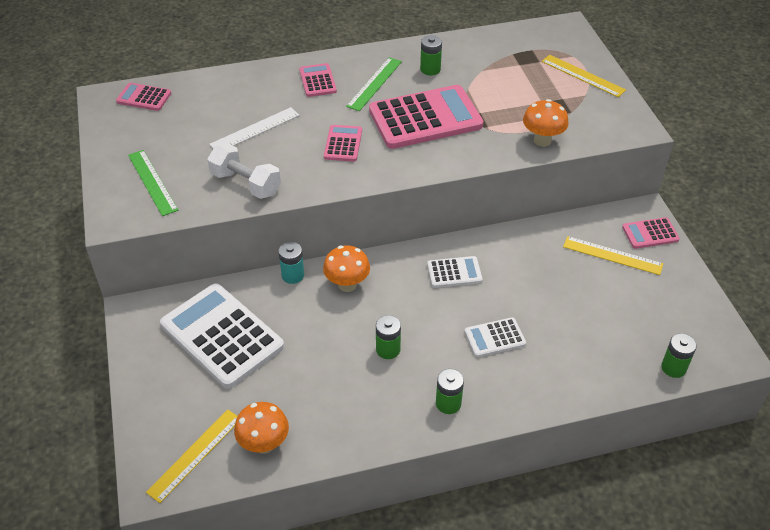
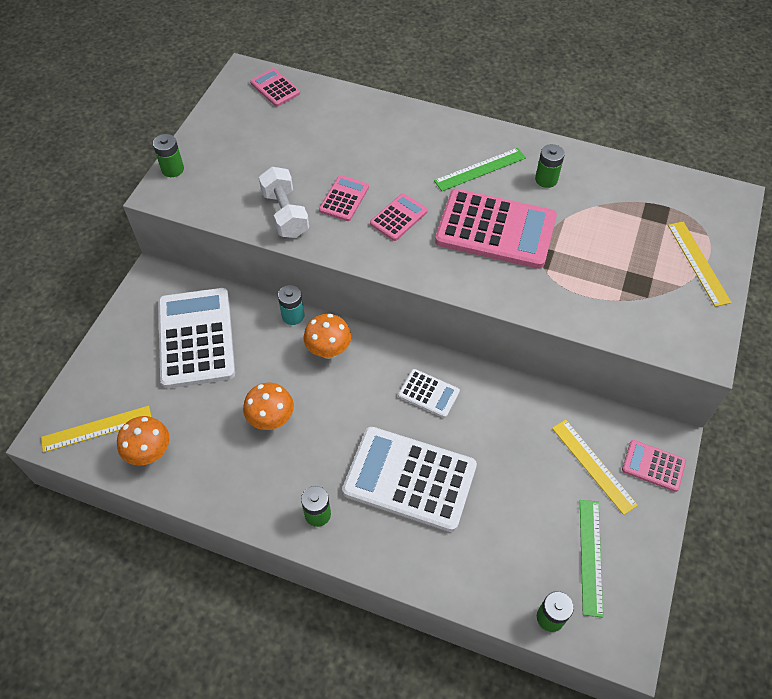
camera: 35 degrees right, 10 degrees up
green ruler [128,150,178,216] -> green ruler moved to [580,500,603,617]
white ruler [209,107,299,148] -> none
pink calculator [299,63,337,97] -> pink calculator moved to [319,175,369,221]
green battery [376,315,401,359] -> green battery moved to [153,134,184,177]
white calculator [465,317,526,357] -> white calculator [342,427,477,532], size x2.08
orange mushroom [523,99,569,147] -> orange mushroom moved to [243,383,294,430]

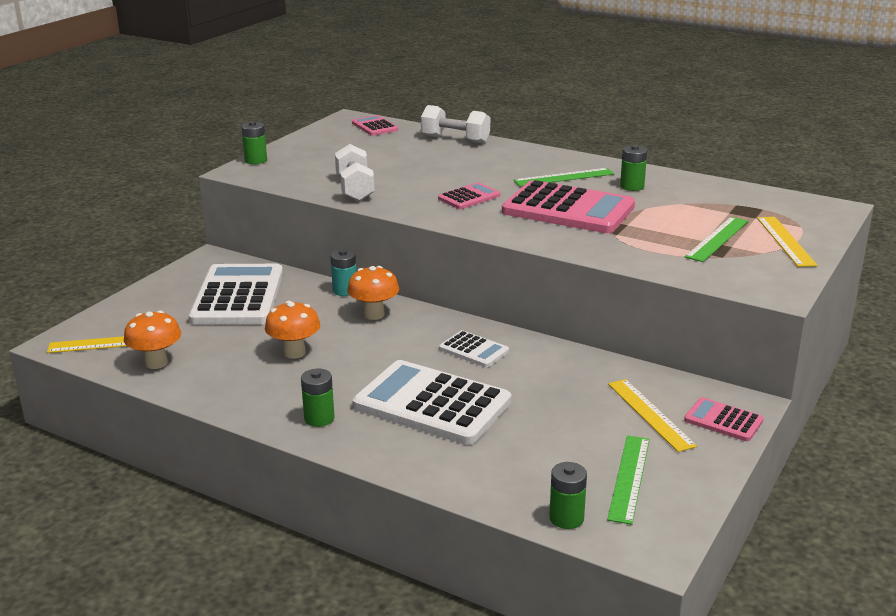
camera: 10 degrees right, 30 degrees down
pink calculator [319,175,369,221] -> none
none -> white dumbbell [421,105,490,143]
none -> green ruler [685,217,748,262]

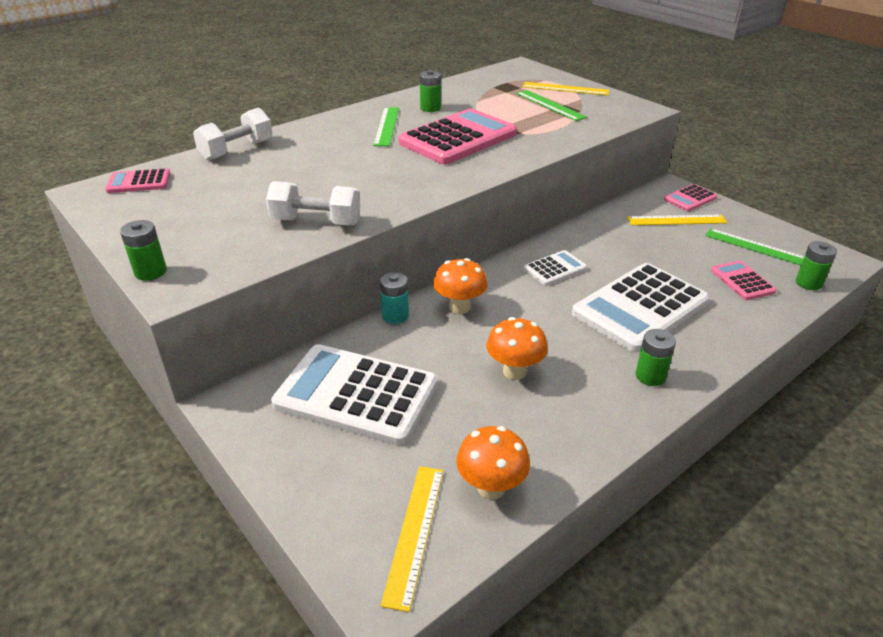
camera: 70 degrees left, 10 degrees up
pink calculator [438,182,500,209] -> pink calculator moved to [711,261,776,300]

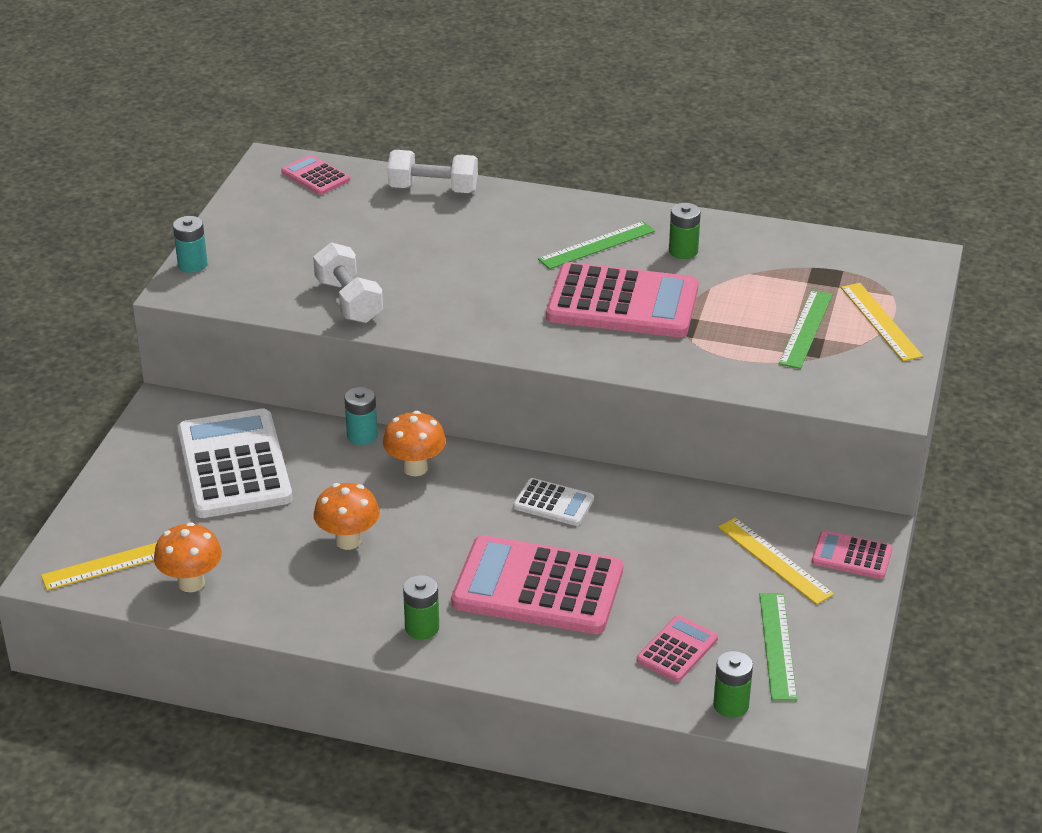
camera: 55 degrees right, 0 degrees up
green battery [120,220,167,281] -> turquoise battery [173,216,208,273]
white calculator [572,263,709,352] -> pink calculator [452,535,623,634]

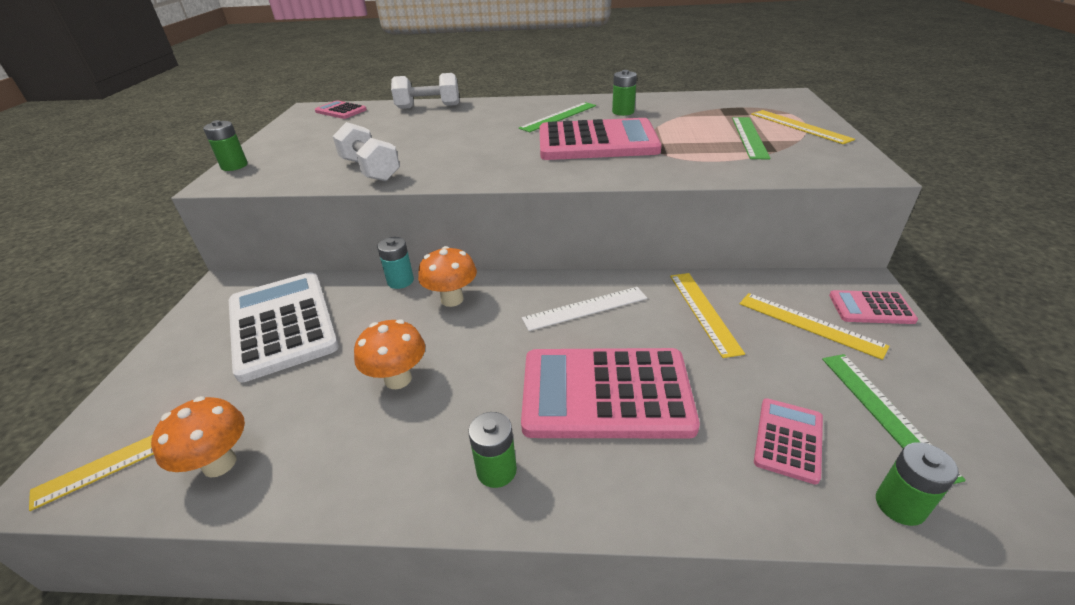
camera: 10 degrees left, 0 degrees up
turquoise battery [173,216,208,273] -> green battery [203,120,248,171]
white calculator [513,478,594,526] -> white ruler [522,287,647,331]
none -> yellow ruler [670,273,745,358]

